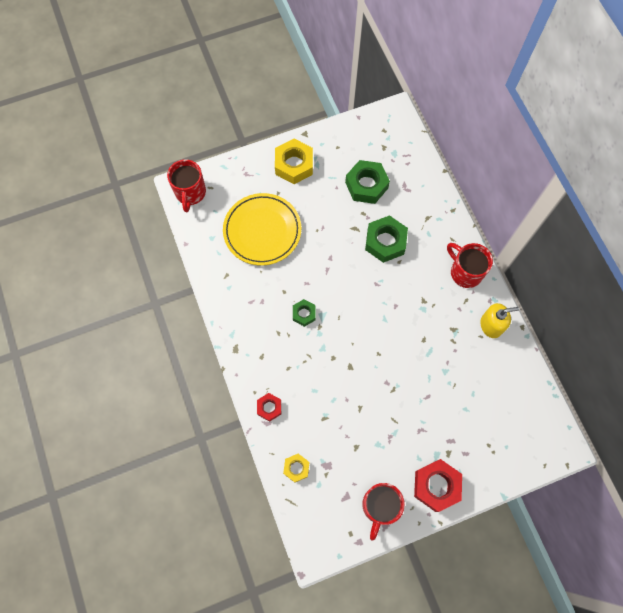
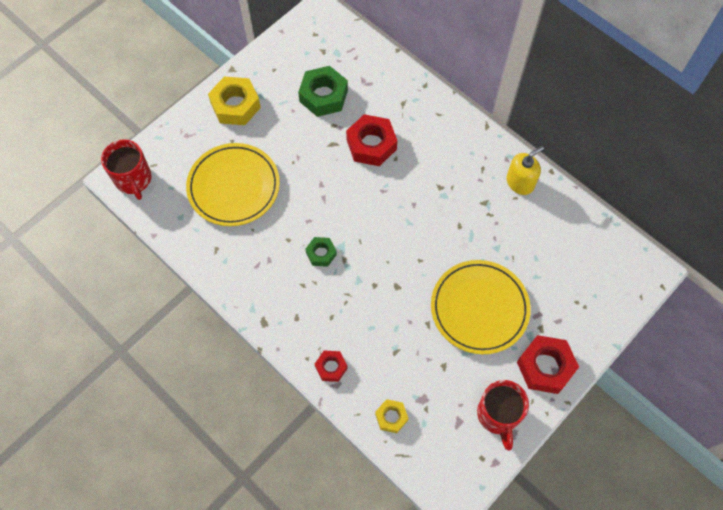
camera: 25 degrees left, 5 degrees down
green nut [365,215,408,263] -> red nut [346,114,397,166]
red mug [447,243,493,288] -> none
none -> yellow plate [431,260,531,354]

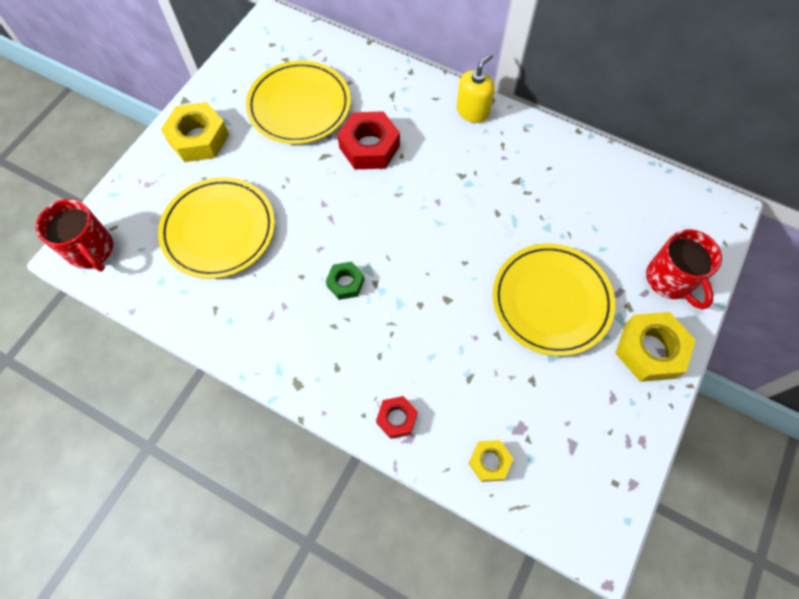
camera: 15 degrees left, 0 degrees up
green nut [298,66,348,117] -> yellow plate [246,61,351,144]
red mug [477,380,529,451] -> red mug moved to [646,229,722,310]
yellow soap dispenser [507,146,544,195] -> yellow soap dispenser moved to [456,53,495,123]
red nut [517,335,579,394] -> yellow nut [615,312,696,382]

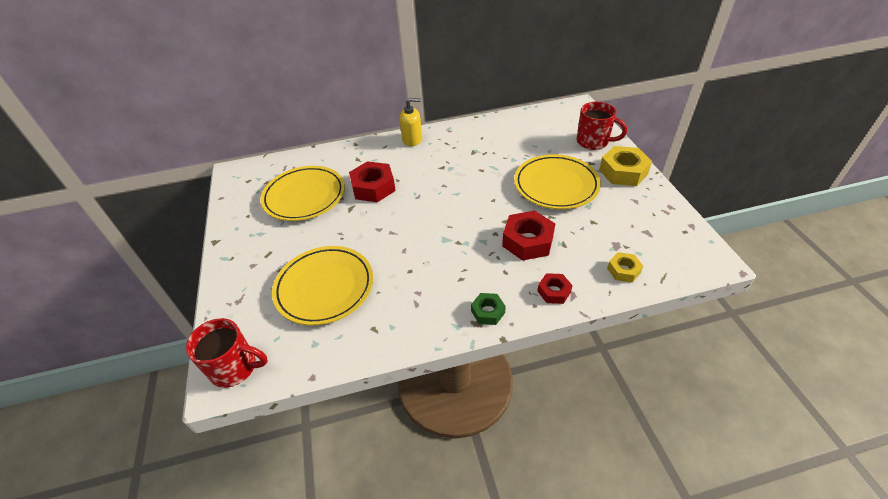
camera: 40 degrees left, 20 degrees down
yellow nut [161,102,229,162] -> none
green nut [326,261,364,300] -> green nut moved to [471,293,506,325]
yellow soap dispenser [456,53,495,123] -> yellow soap dispenser turned 90 degrees clockwise [399,98,422,146]
none -> red nut [502,210,555,261]

